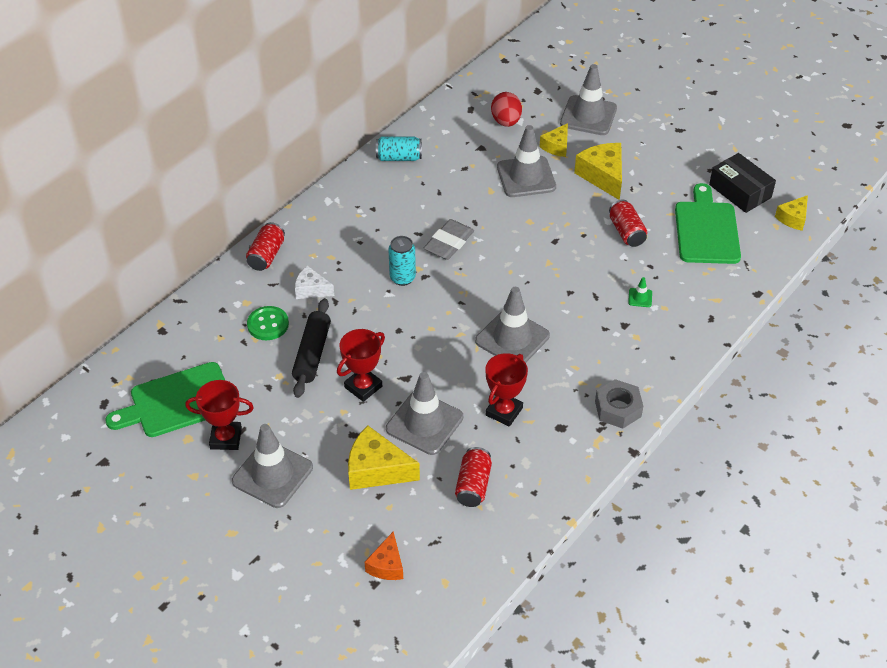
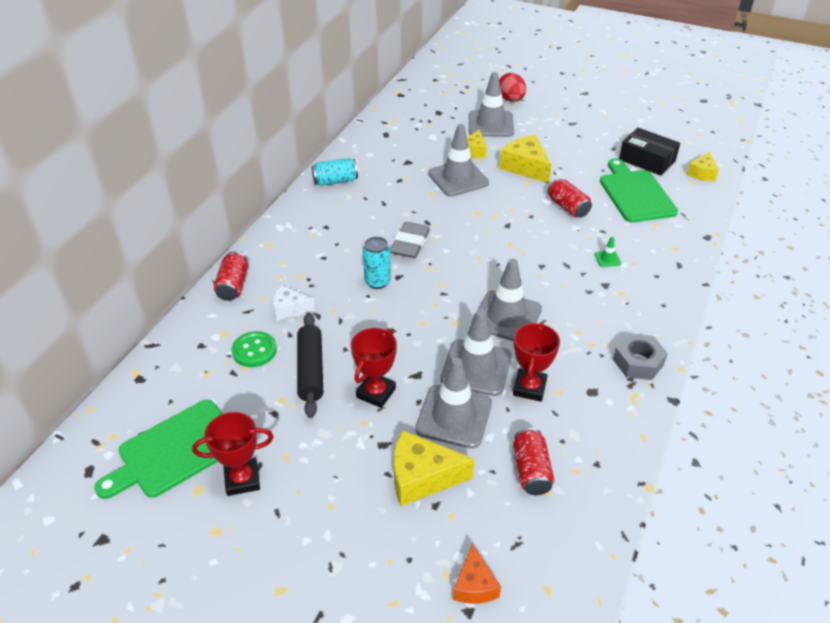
camera: 15 degrees left, 5 degrees down
grey traffic cone [232,424,313,508] -> grey traffic cone moved to [441,309,512,396]
red egg [491,92,522,127] -> red egg moved to [499,73,526,102]

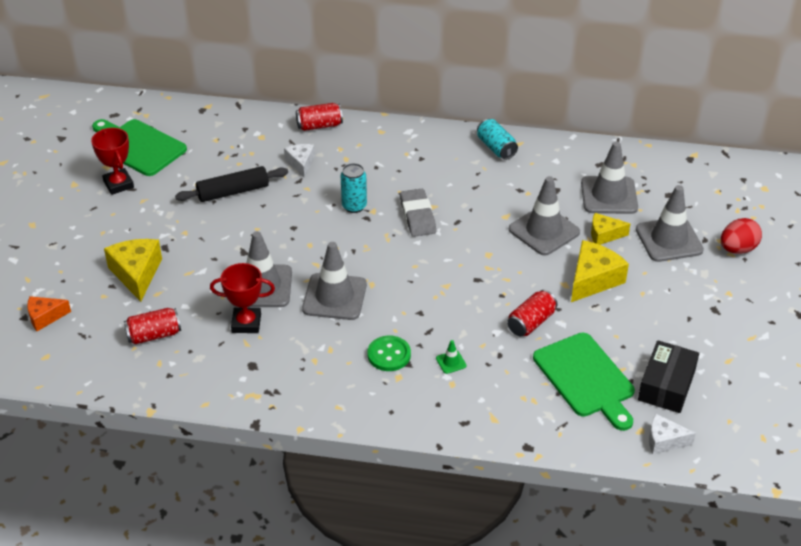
camera: 75 degrees right, 0 degrees up
green button [232,331,277,367] -> green button moved to [367,336,411,371]
red trophy [351,328,397,408] -> none
grey eraser [390,222,430,258] -> grey eraser turned 75 degrees clockwise [400,189,436,237]
grey traffic cone [415,358,492,448] -> grey traffic cone moved to [581,141,638,214]
green cutting board [600,158,678,223] -> green cutting board turned 90 degrees clockwise [533,333,635,431]
grey nut [613,333,668,380] -> none
yellow cheese [687,152,719,182] -> white cheese [649,414,696,454]

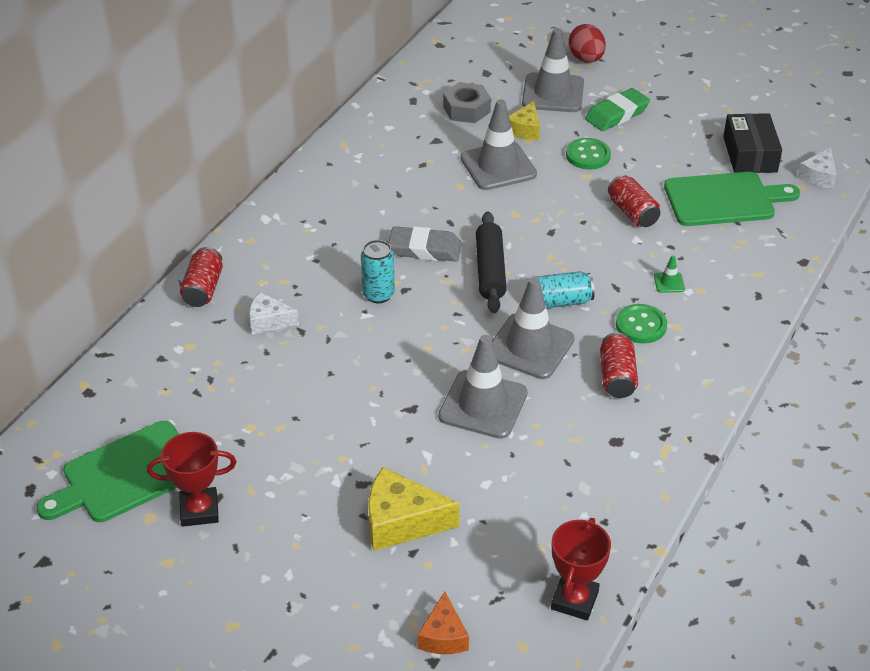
camera: 70 degrees left, 0 degrees up
red can [124,308,181,344] -> red can moved to [600,332,638,398]
black rolling pin [175,166,288,202] -> black rolling pin moved to [476,211,507,313]
red trophy [210,263,275,333] -> red trophy moved to [551,518,611,620]
turquoise can [477,119,518,160] -> turquoise can moved to [536,271,595,308]
yellow cheese [571,240,629,302] -> green button [566,138,611,169]
grey traffic cone [581,141,638,214] -> grey nut [443,82,491,123]
black box [638,340,699,413] -> black box turned 45 degrees clockwise [723,113,782,173]
none -> green eraser [585,88,650,131]

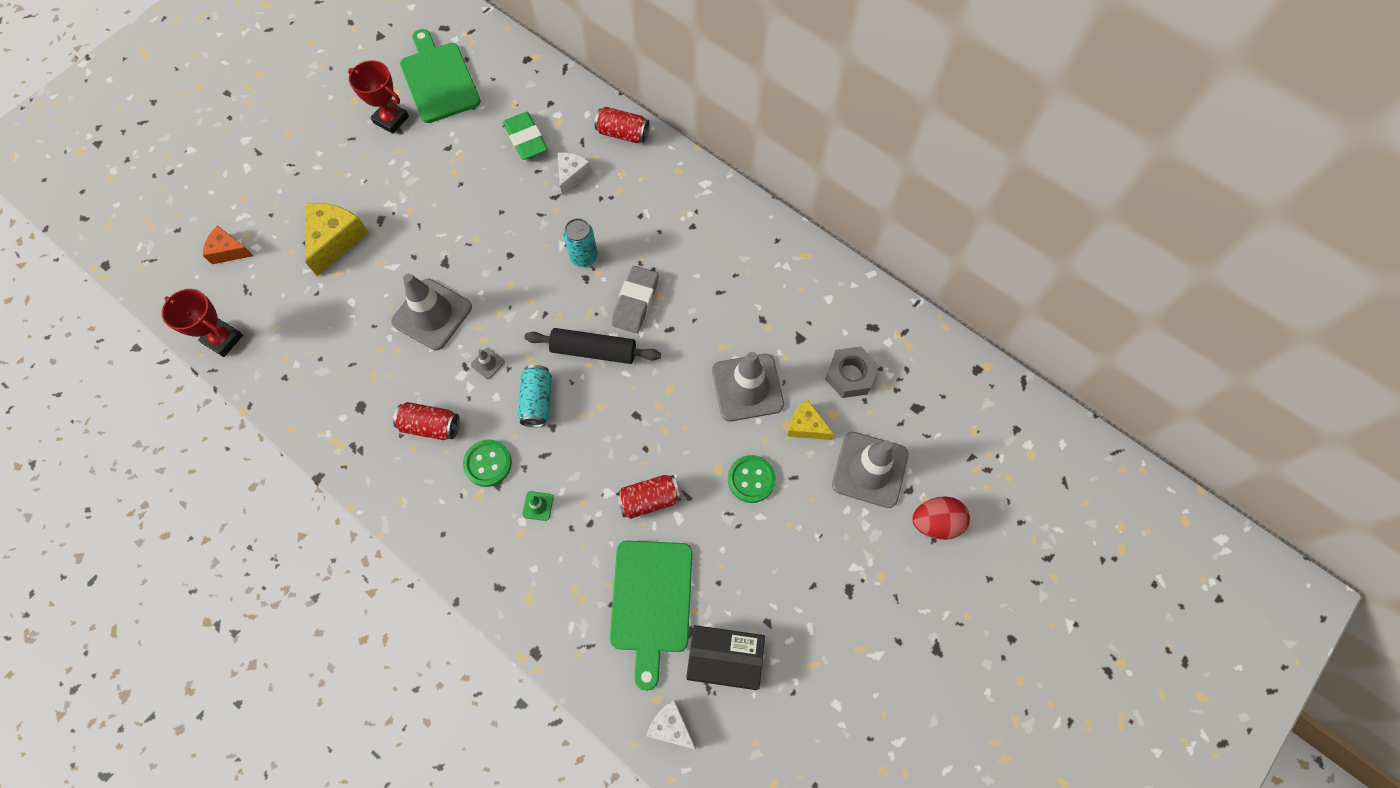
camera: 100 degrees right, 25 degrees up
red trophy [147,432,236,527] -> red trophy turned 60 degrees counterclockwise [348,60,409,134]
grey traffic cone [492,277,575,379] -> grey traffic cone [471,348,505,379], size x0.41
green eraser [585,88,650,131] -> green eraser moved to [503,112,548,160]

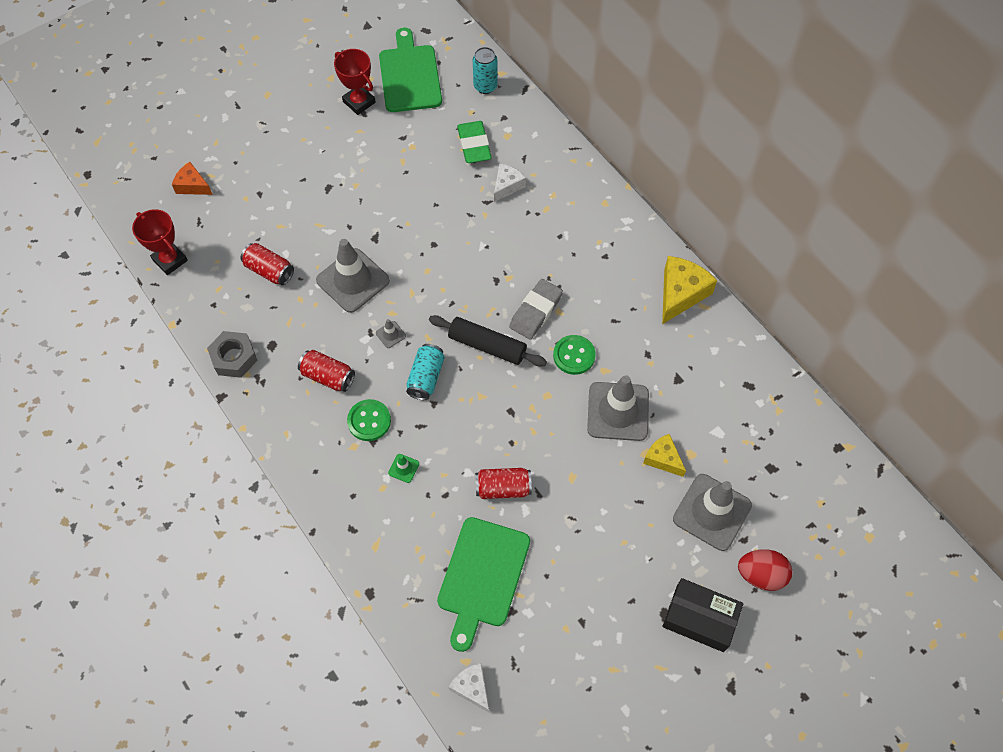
camera: 15 degrees right, 5 degrees down
yellow cheese [305,203,369,276] -> yellow cheese moved to [662,256,717,324]
turquoise can [563,218,598,267] -> turquoise can moved to [473,47,498,94]
red can [594,107,650,143] -> red can moved to [241,243,294,285]
black box [686,625,765,690] -> black box moved to [662,578,743,652]
green button [728,455,776,503] -> green button moved to [553,335,596,375]
grey nut [825,346,879,398] -> grey nut moved to [207,331,258,378]

